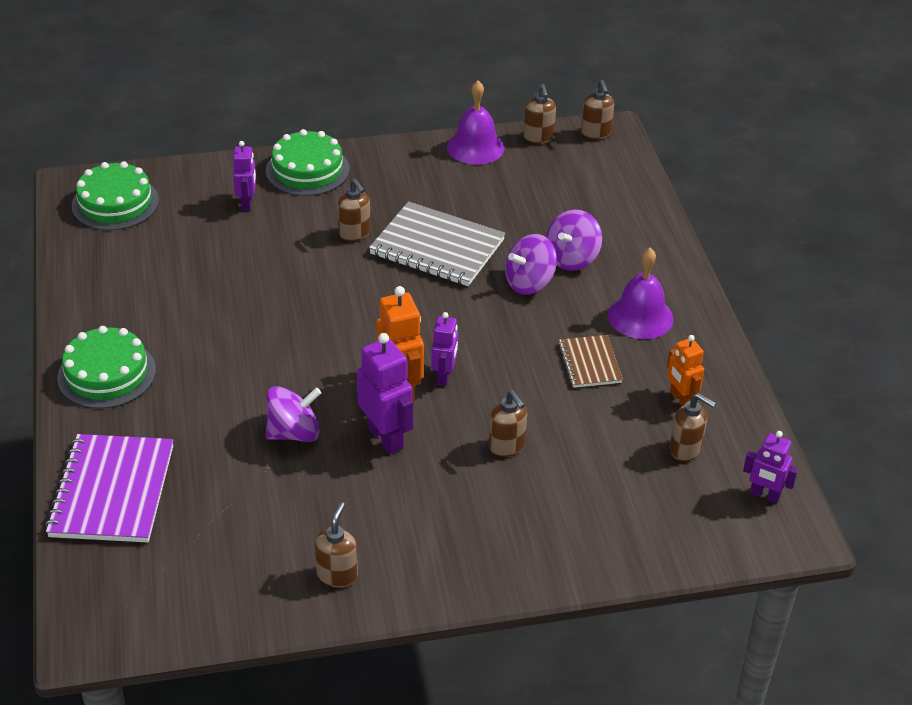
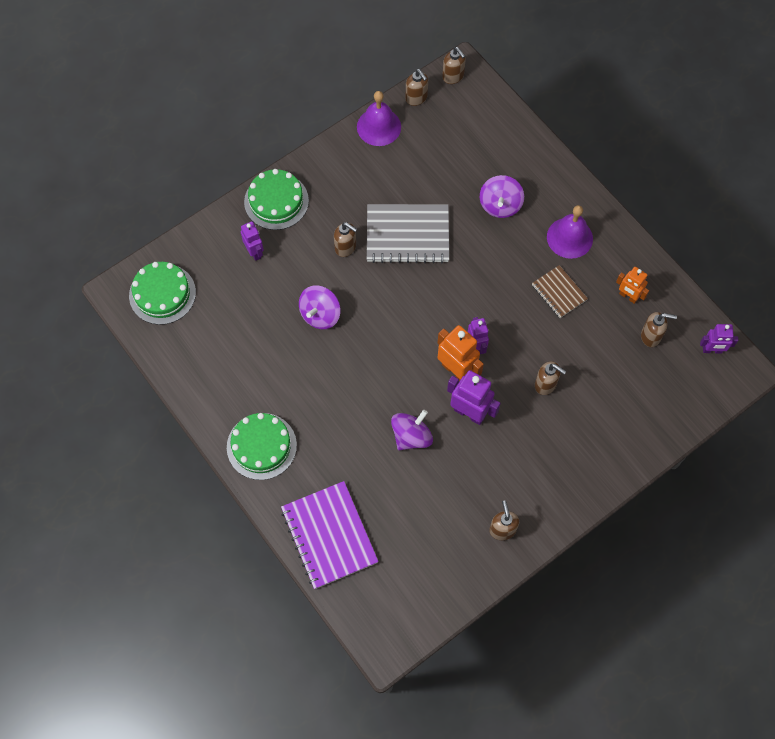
camera: 25 degrees left, 25 degrees up
purple spinning top [505,234,557,295] -> purple spinning top moved to [299,285,341,329]

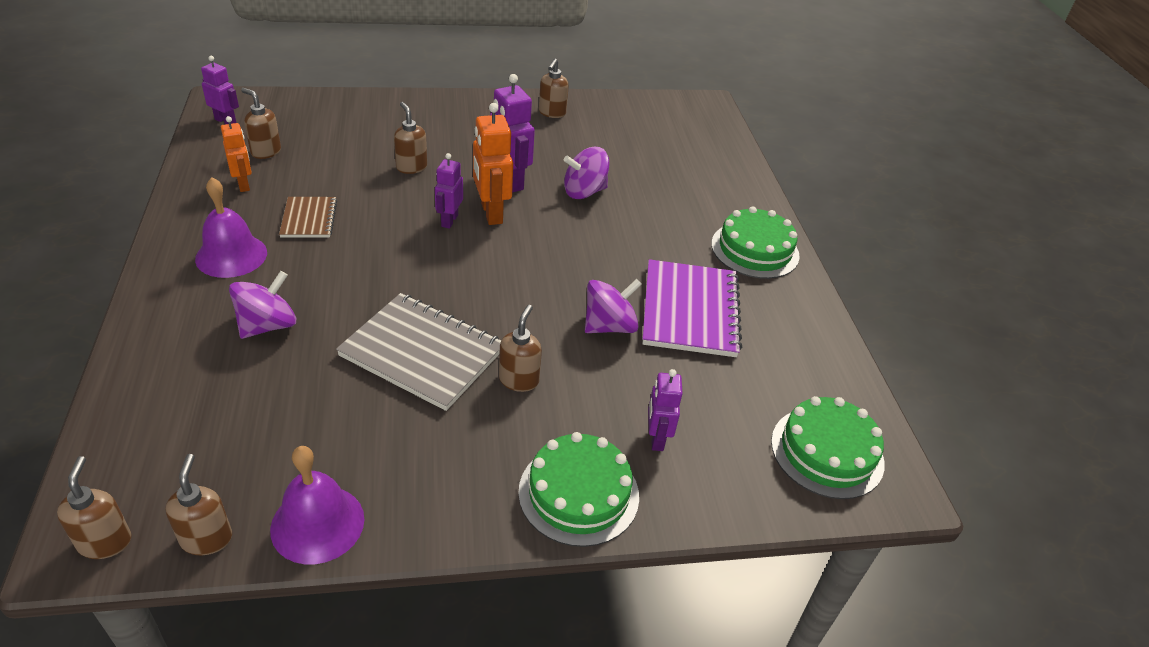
camera: 155 degrees left, 25 degrees down
purple notebook [281,481,379,589] -> purple notebook moved to [642,259,742,357]
brown soap dispenser [334,222,357,257] -> brown soap dispenser turned 45 degrees clockwise [499,305,542,392]

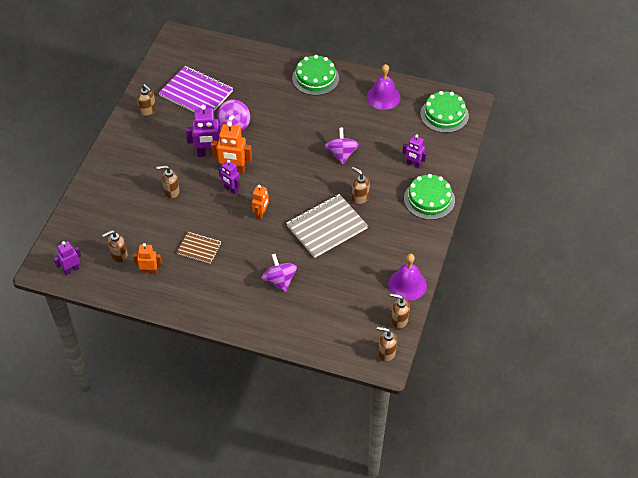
camera: 60 degrees left, 10 degrees up
purple bell [195,178,267,278] -> purple bell moved to [367,64,400,110]
purple notebook [642,259,742,357] -> purple notebook moved to [159,66,233,112]
none -> orange robot [252,185,269,220]

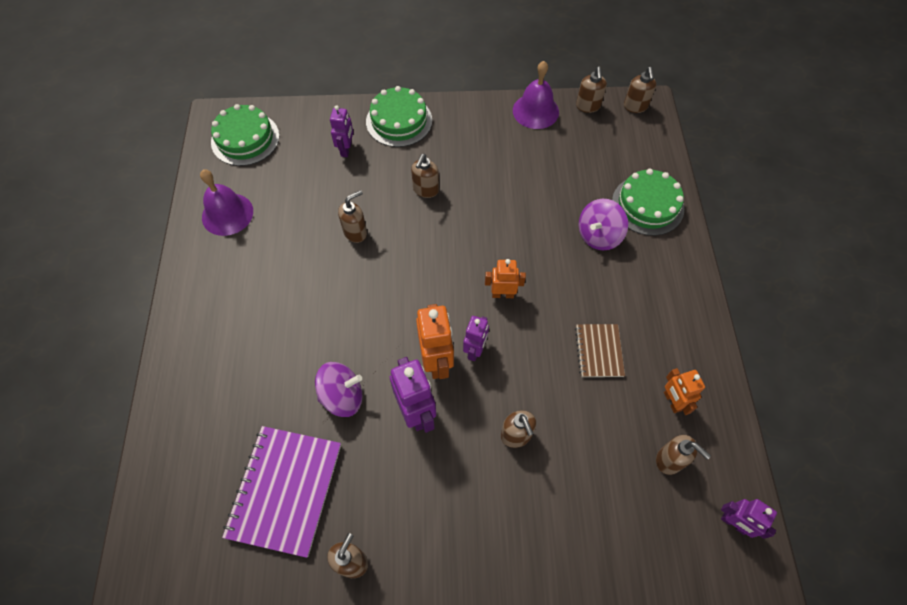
camera: 110 degrees left, 10 degrees up
grey notebook [286,194,368,258] -> none
green cake [292,55,339,95] -> green cake moved to [612,169,684,236]
purple spinning top [325,128,359,164] -> brown soap dispenser [338,190,367,243]

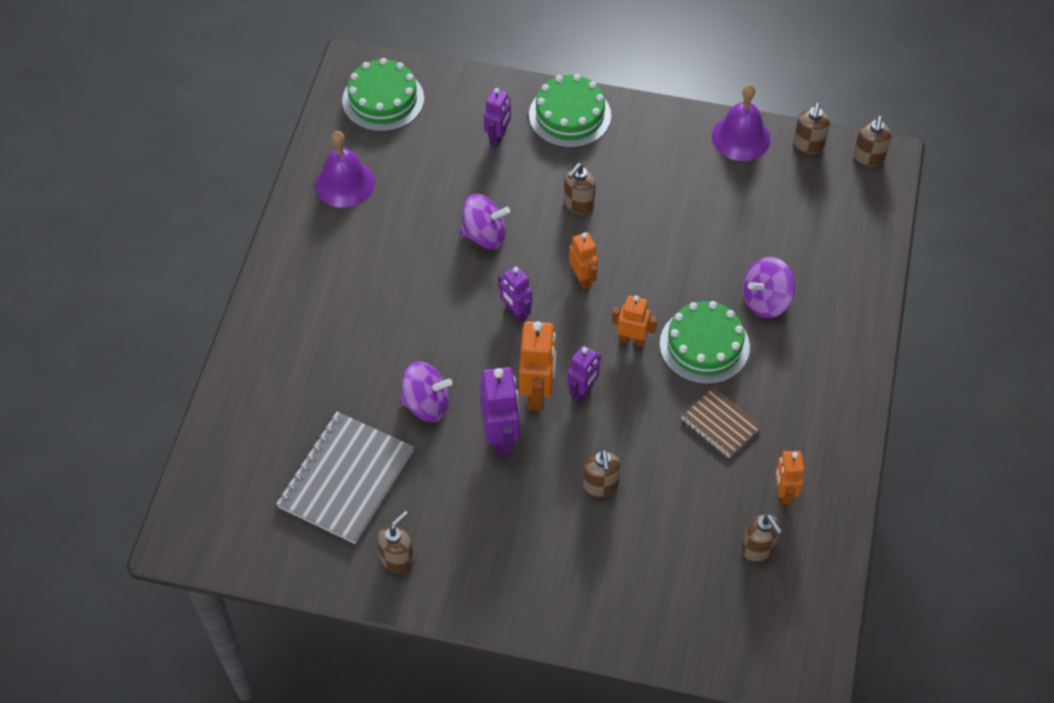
camera: 15 degrees right, 5 degrees down
purple notebook [222,426,341,558] -> grey notebook [276,412,414,544]
brown soap dispenser [338,190,367,243] -> purple spinning top [459,194,510,249]
brown notebook [575,324,625,377] -> brown notebook turned 60 degrees counterclockwise [681,387,761,458]
green cake [612,169,684,236] -> green cake moved to [660,301,750,384]
purple robot [721,499,777,539] -> purple robot moved to [499,266,532,323]
none -> orange robot [569,232,598,289]

